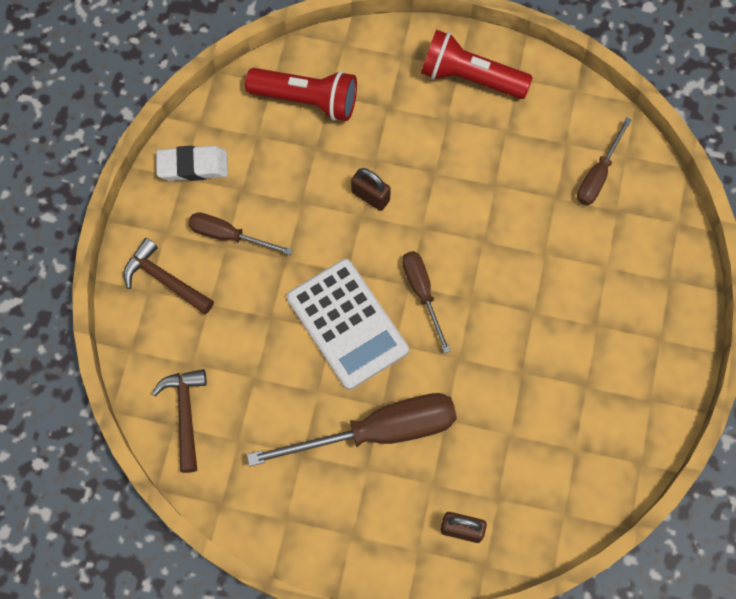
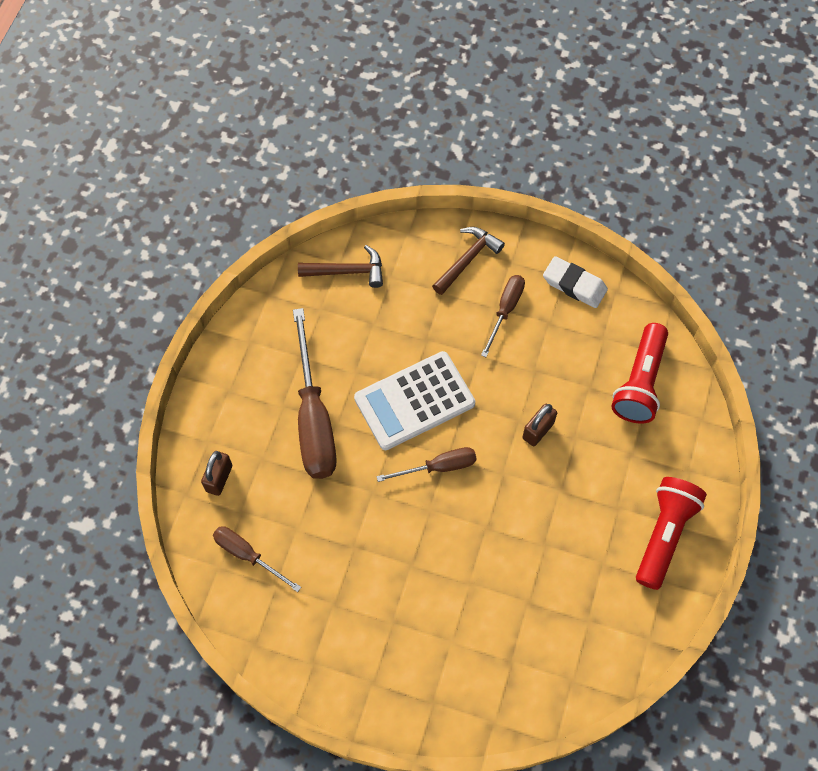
camera: 95 degrees right, 5 degrees down
white eraser [156,146,228,181] -> white eraser turned 60 degrees counterclockwise [543,256,608,308]
brown screwdriver [577,117,632,206] -> brown screwdriver moved to [213,526,301,592]

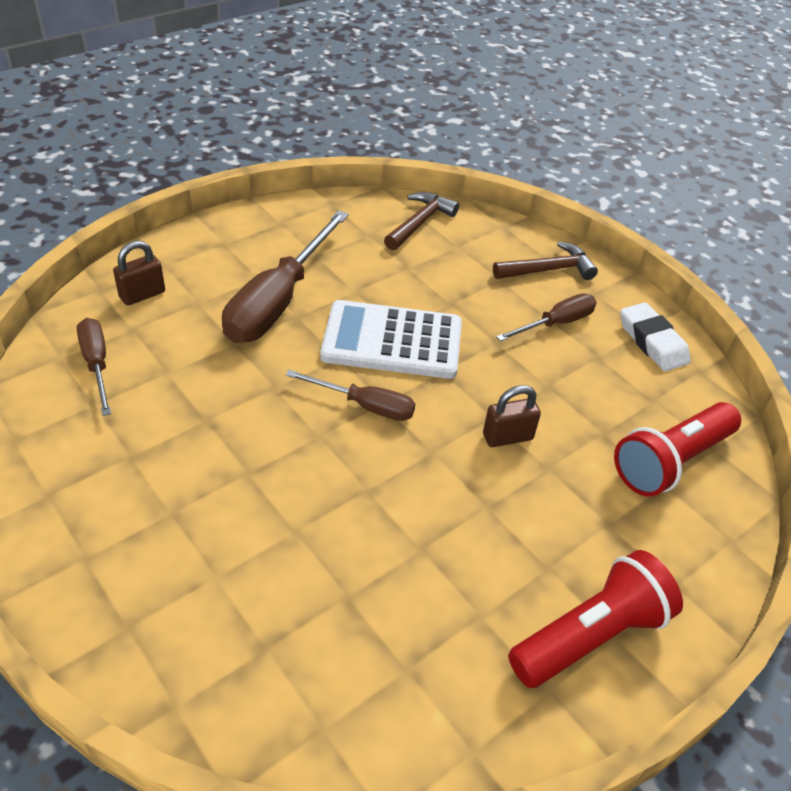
camera: 30 degrees right, 20 degrees down
brown hammer [298,245,383,288] -> brown hammer turned 90 degrees counterclockwise [384,192,459,251]

